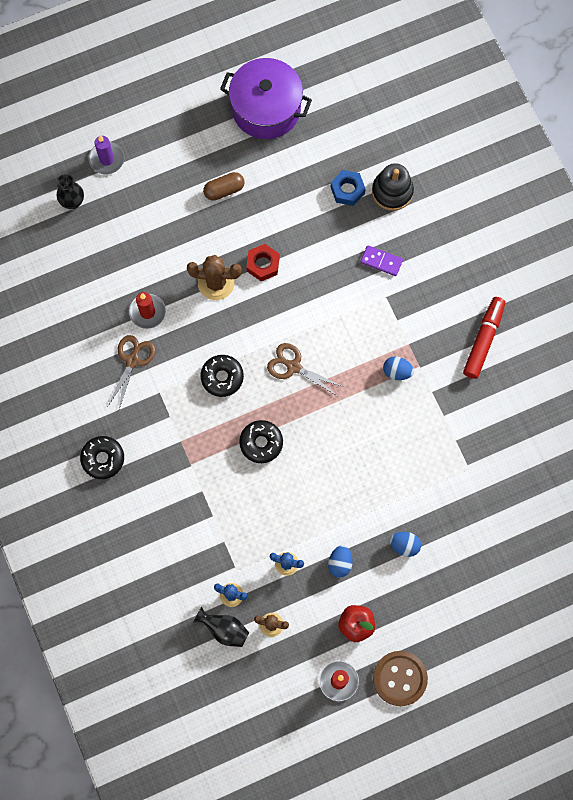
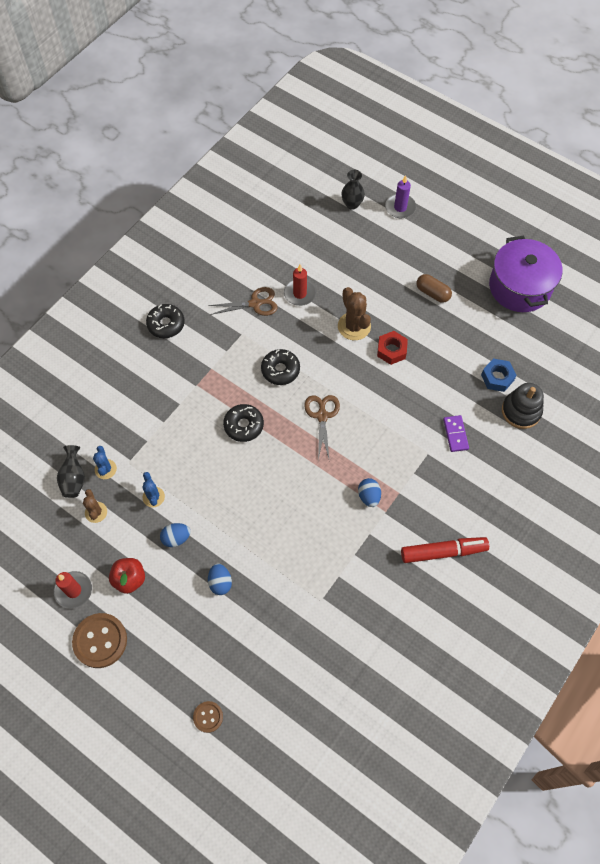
camera: 60 degrees right, 10 degrees down
none -> brown button [193,701,223,733]

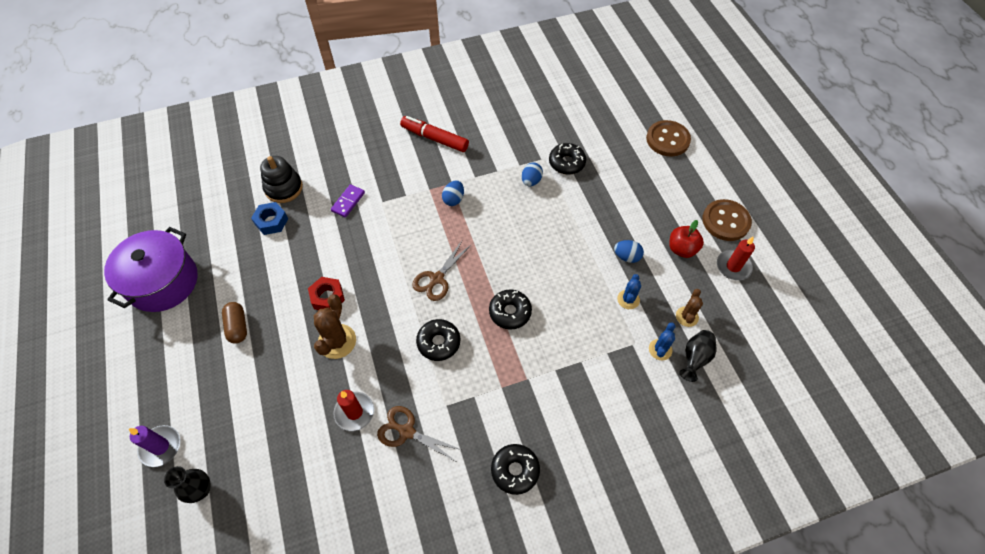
camera: 145 degrees left, 5 degrees down
brown button [193,701,223,733] -> brown button [646,120,691,157], size x1.86
blue egg [208,563,232,595] -> blue egg moved to [522,163,543,186]
none -> black donut [549,143,586,175]

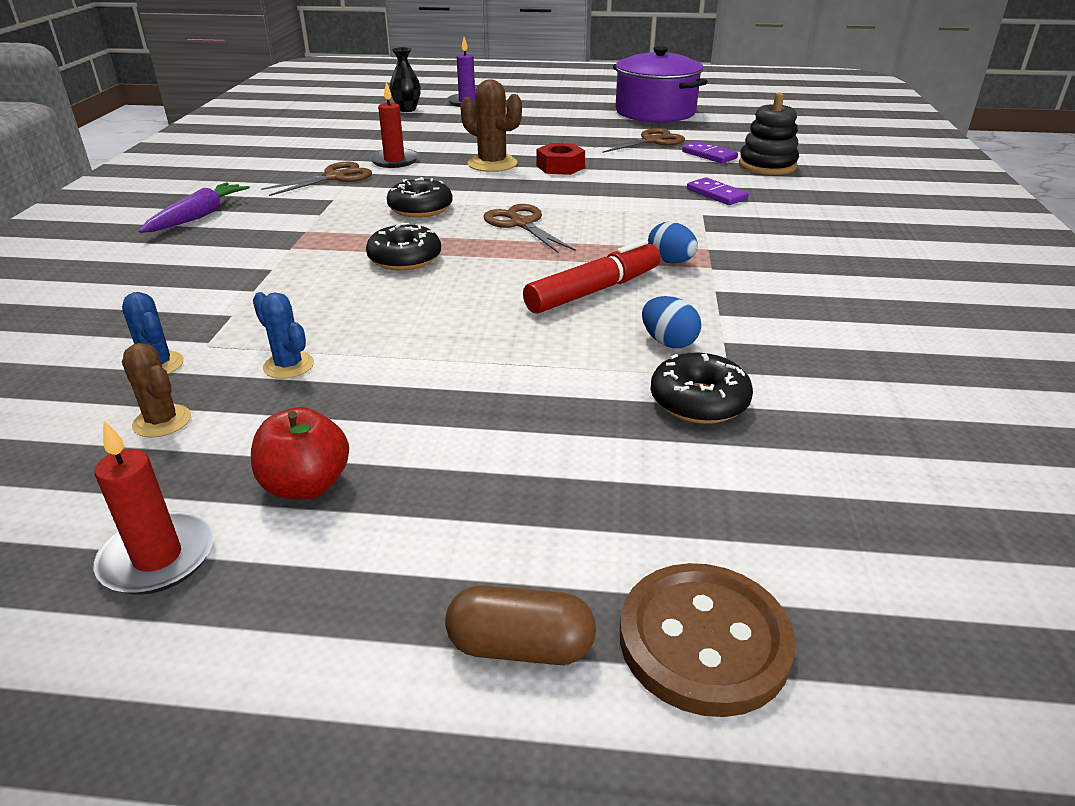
camera: 115 degrees right, 25 degrees down
brown capsule [222,302,247,344] -> brown capsule moved to [445,585,596,665]
blue nut [251,202,288,235] -> purple domino [682,141,738,164]
red marker [400,116,469,152] -> red marker moved to [523,239,661,314]
black donut [491,444,540,495] -> purple carrot [139,182,250,233]
blue egg [614,240,644,263] -> none
black vase [679,330,716,382] -> none
brown button [702,199,752,241] -> none
none -> brown scissors [594,128,685,153]

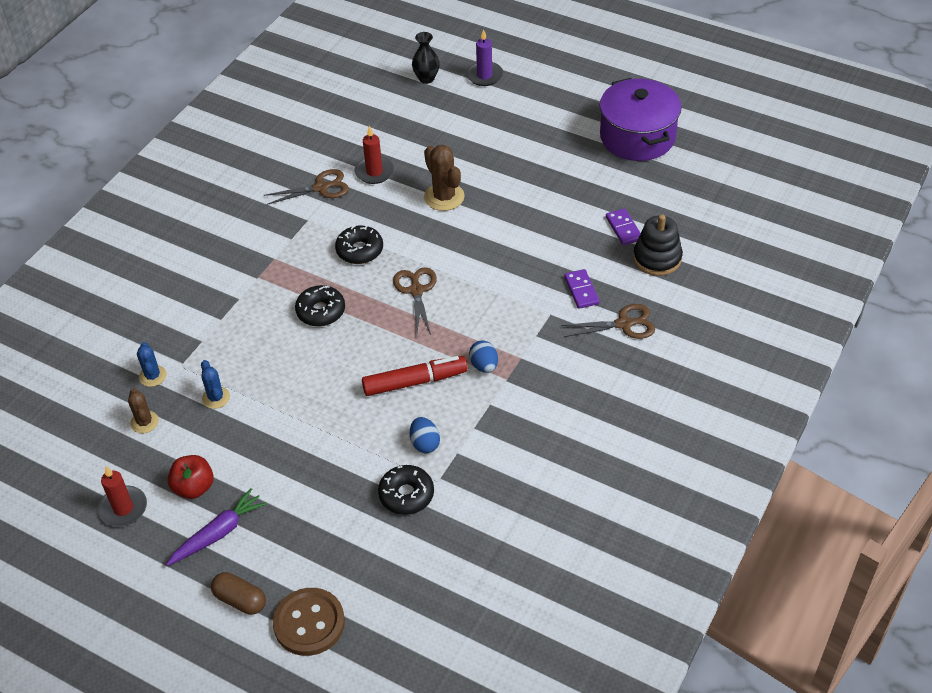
camera: 25 degrees right, 15 degrees up
purple carrot [139,182,250,233] -> purple carrot moved to [166,488,267,566]
red nut [536,143,585,175] -> none
brown scissors [594,128,685,153] -> brown scissors moved to [561,304,655,339]

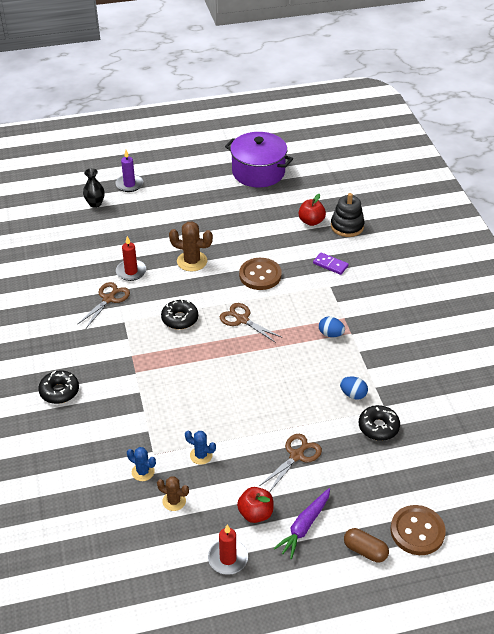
camera: 45 degrees left, 5 degrees down
purple carrot [166,488,267,566] -> purple carrot turned 150 degrees counterclockwise [273,488,330,559]
brown capsule [211,572,266,615] -> brown capsule turned 45 degrees clockwise [344,528,389,562]
black donut [295,285,345,327] -> black donut moved to [38,371,79,404]
red marker [362,356,468,396] -> none
brown scissors [561,304,655,339] -> brown scissors moved to [261,434,322,491]
purple domino [606,208,641,245] -> red apple [299,194,326,226]
none -> brown button [239,258,282,290]

